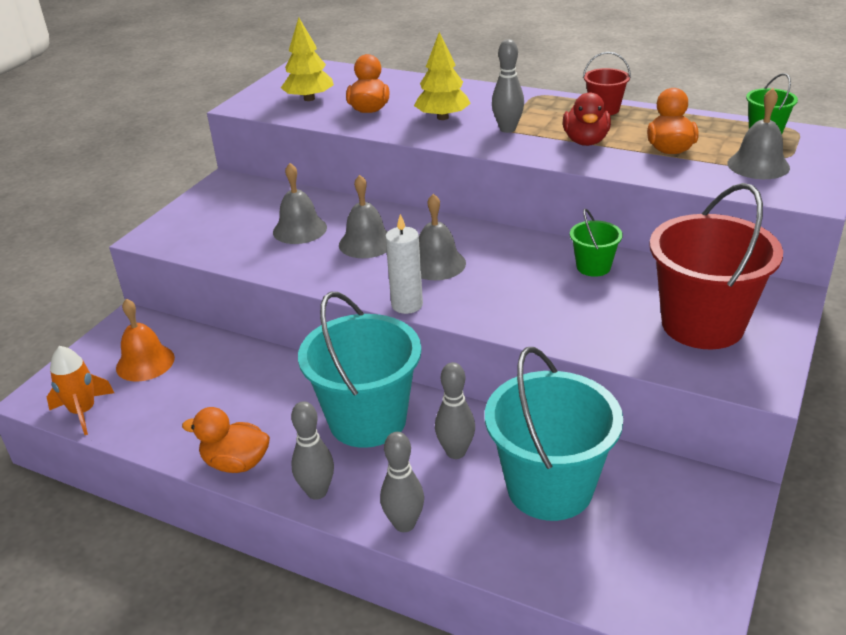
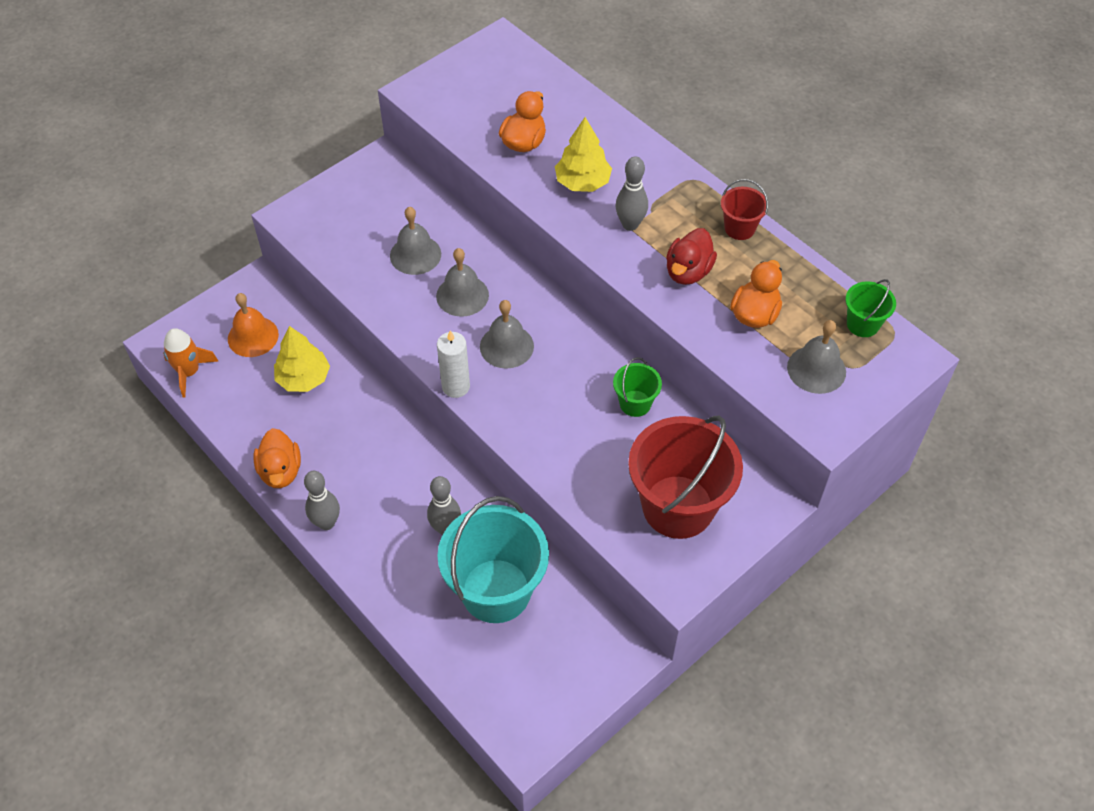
camera: 20 degrees right, 20 degrees up
orange duck [182,407,270,473] -> orange duck turned 135 degrees counterclockwise [253,428,301,488]
yellow tree [281,18,334,101] -> yellow tree moved to [274,326,330,392]
turquoise bucket [298,292,421,448] -> none
grey bowling pin [380,432,424,532] -> none

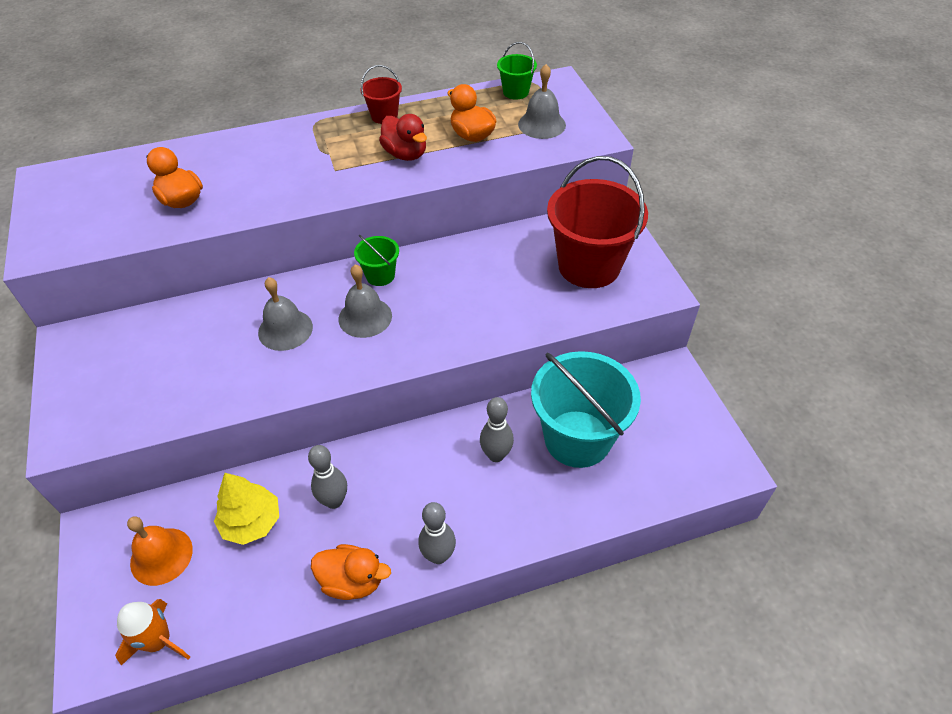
camera: 65 degrees left, 5 degrees down
grey bell [390,207,441,275] -> none
white candle [437,331,470,398] -> none
yellow tree [555,117,612,192] -> none
green bucket [613,357,662,417] -> green bucket moved to [354,235,399,286]
grey bowling pin [616,156,648,231] -> grey bowling pin moved to [308,445,347,509]

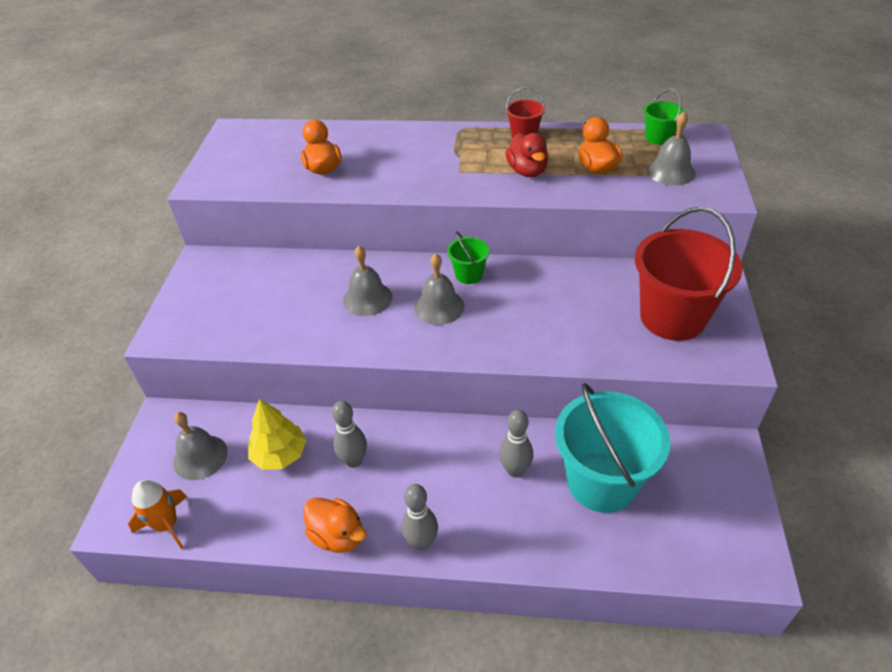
camera: 25 degrees right, 5 degrees down
orange bell [127,516,193,586] -> grey bell [173,412,228,480]

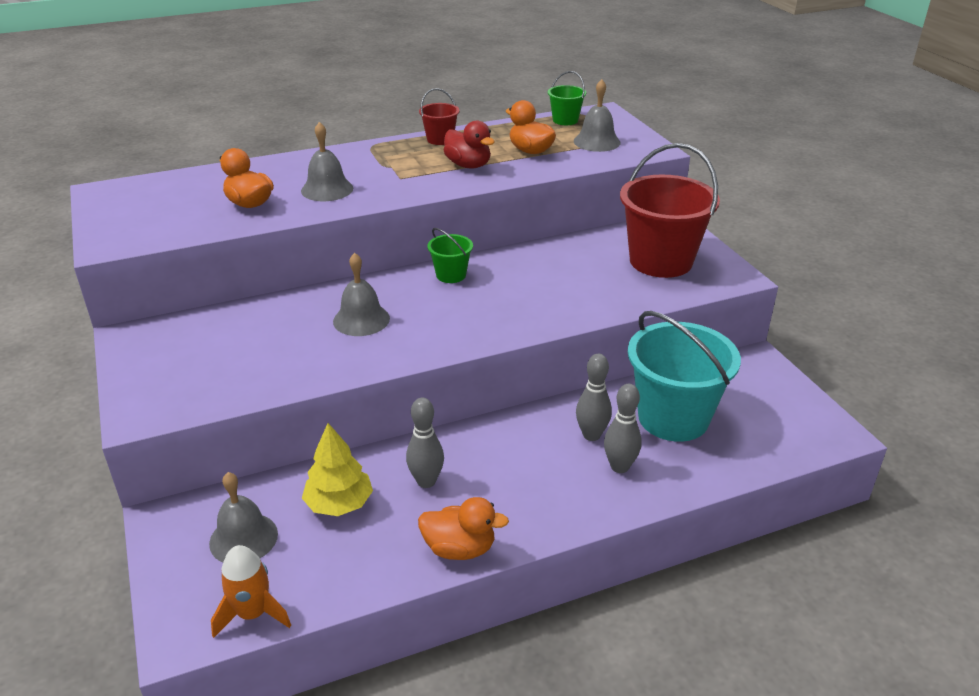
camera: 30 degrees left, 10 degrees down
grey bowling pin [402,484,438,551] -> grey bowling pin moved to [604,384,642,473]
grey bell [414,253,464,325] -> grey bell moved to [301,122,353,201]

